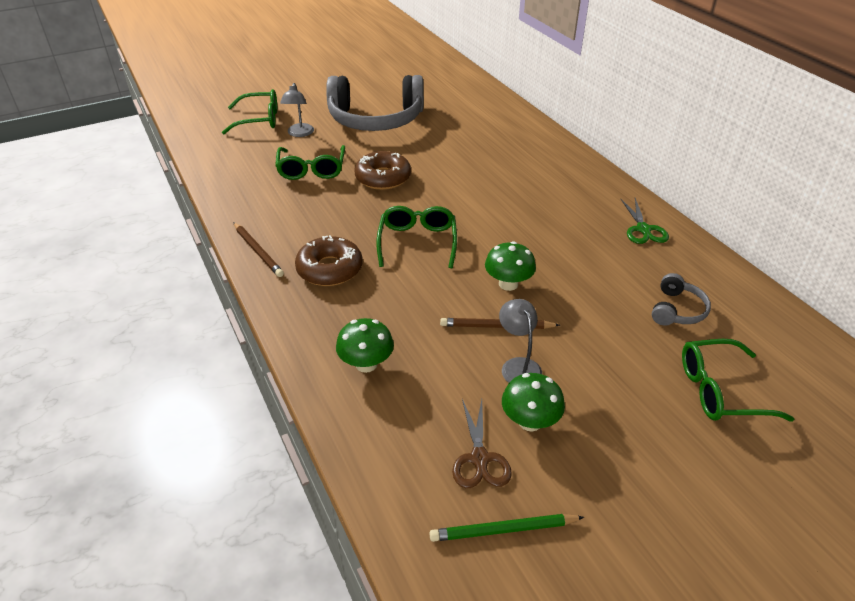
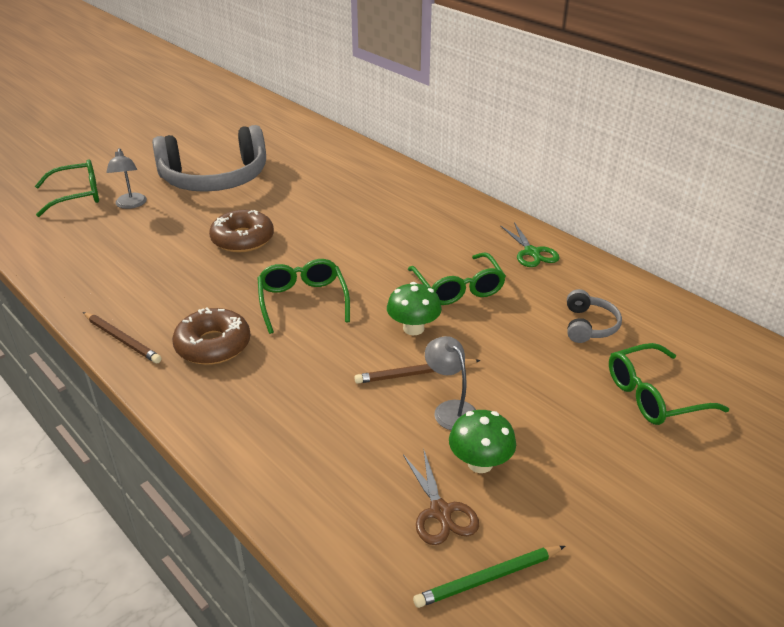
camera: 15 degrees left, 5 degrees down
green glasses [275,145,345,180] -> green glasses moved to [408,252,506,305]
green mushroom [336,318,394,373] -> none

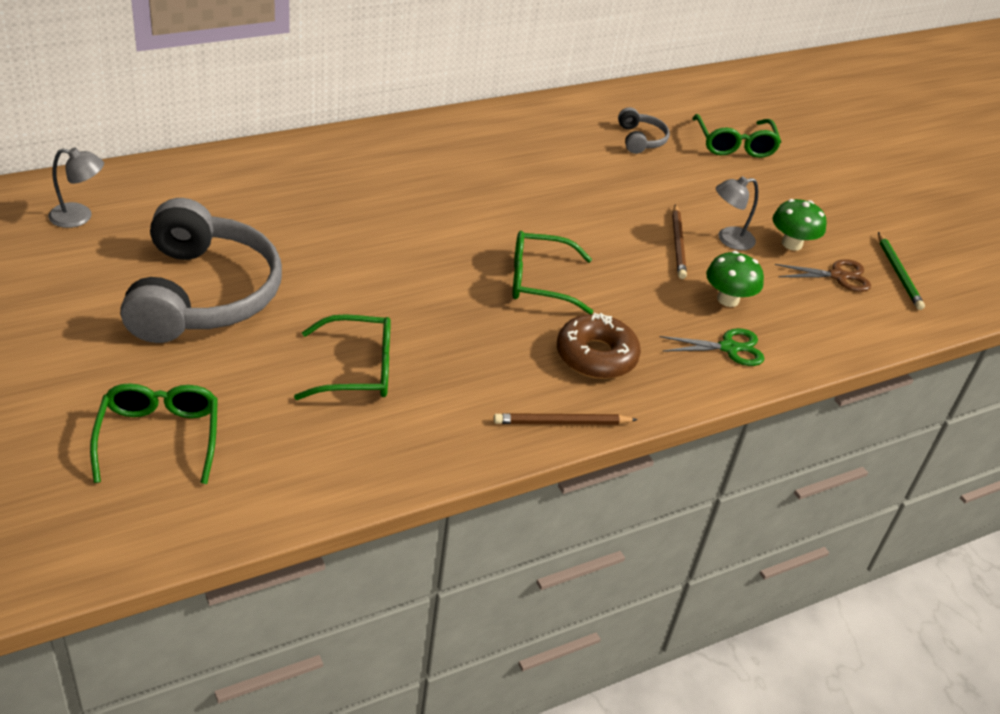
camera: 80 degrees left, 5 degrees up
brown pencil [83,312,162,363] -> brown pencil turned 150 degrees counterclockwise [494,413,638,425]
grey lamp [106,148,147,209] -> grey lamp moved to [48,147,104,228]
brown donut [209,210,274,253] -> none
green mushroom [387,282,442,335] -> green mushroom moved to [706,251,764,307]
green glasses [408,252,506,305] -> green glasses moved to [294,314,391,400]
green scissors [500,222,560,267] -> green scissors moved to [659,328,764,366]
grey headphones [567,289,622,343] -> grey headphones turned 60 degrees clockwise [618,107,670,154]

